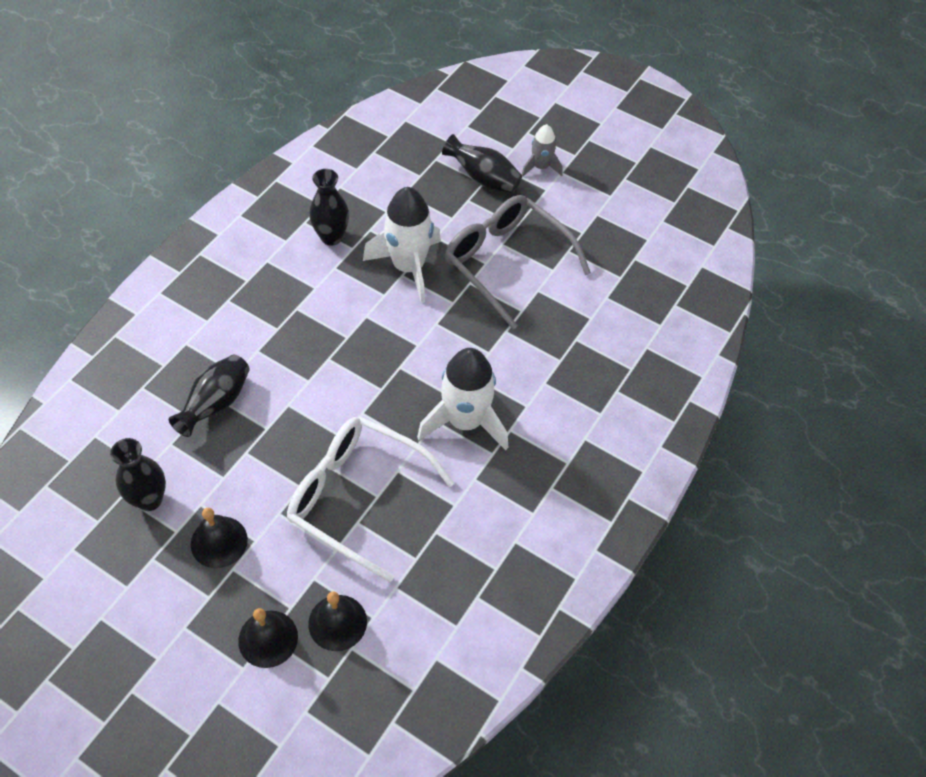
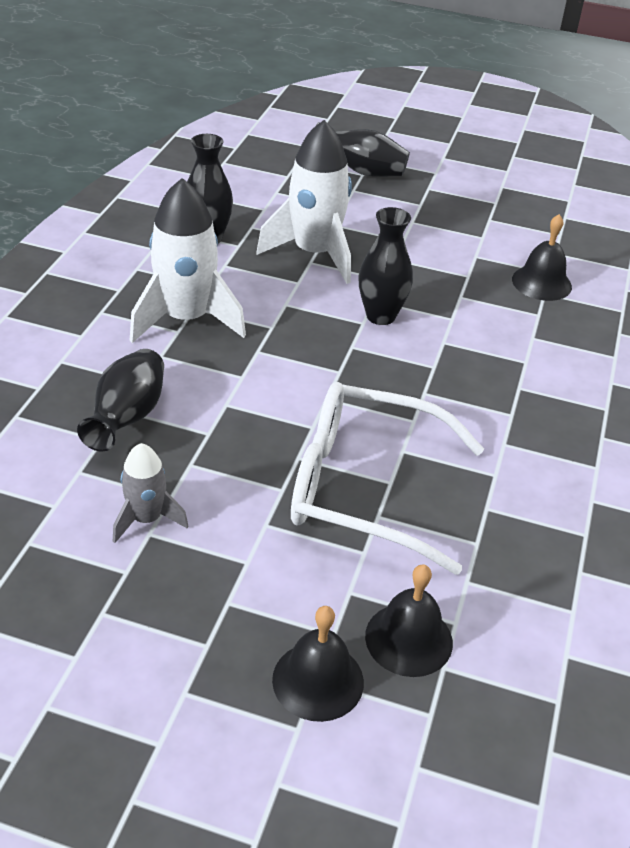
camera: 15 degrees left, 15 degrees down
black vase [110,438,166,511] -> black vase moved to [359,207,413,325]
black bell [191,508,248,568] -> black bell moved to [512,214,572,301]
white rocket [417,348,508,450] -> white rocket moved to [130,178,246,343]
grey glasses [445,195,591,329] -> none
grey rocket [522,124,563,177] -> grey rocket moved to [113,443,188,543]

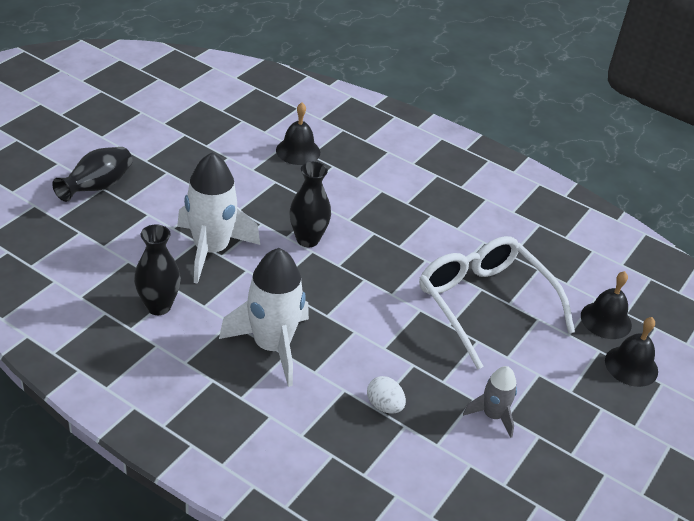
camera: 75 degrees left, 0 degrees up
black vase [77,349,164,451] -> white egg [367,376,406,414]
white glasses [291,382,484,575] -> white glasses turned 120 degrees clockwise [419,236,575,370]

